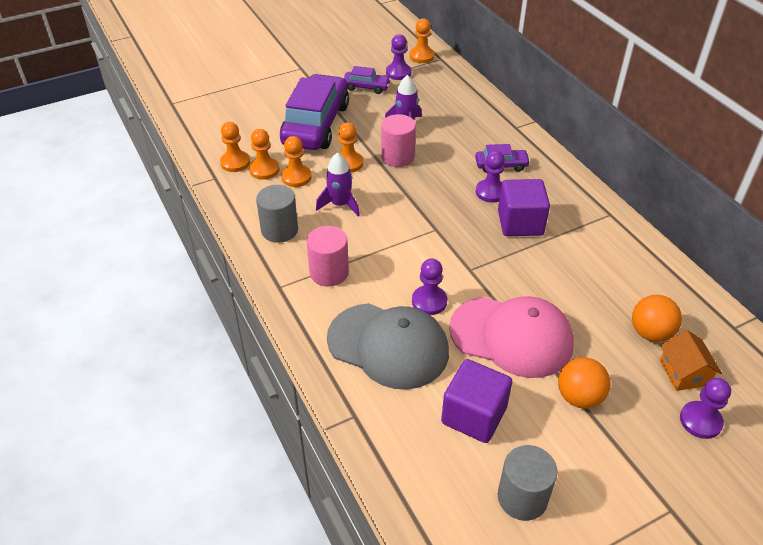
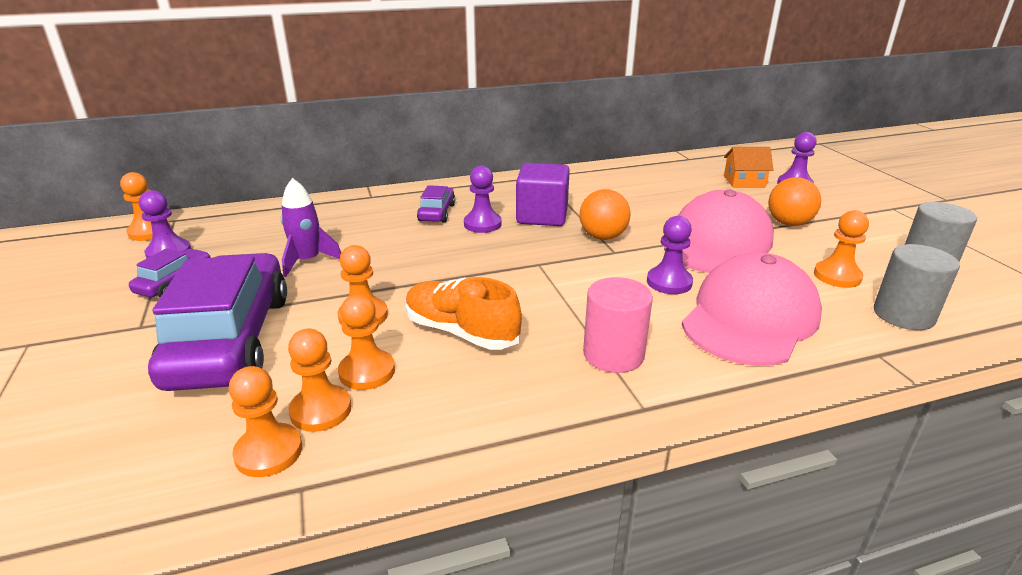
camera: 80 degrees left, 15 degrees down
grey cylinder [256,185,298,243] -> grey cylinder moved to [874,244,960,330]
purple car [280,74,349,150] -> purple car turned 60 degrees clockwise [148,253,287,391]
purple rocket [316,152,360,217] -> orange shoe [406,277,522,350]
grey cap [327,303,449,390] -> pink cap [682,252,822,366]
pink cylinder [381,114,416,167] -> none
purple cube [441,359,512,443] -> orange pawn [814,210,869,288]
orange ball [632,295,682,342] -> orange ball moved to [579,189,631,240]

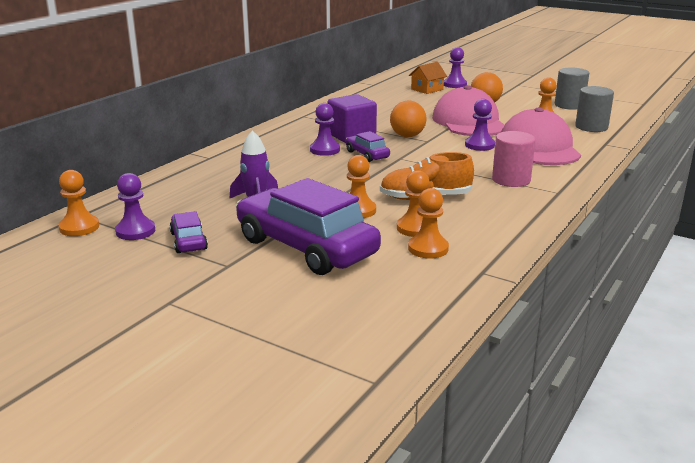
camera: 40 degrees left, 5 degrees down
orange pawn [229,366,302,477] -> none
purple car [417,185,455,222] -> purple car moved to [346,131,390,162]

